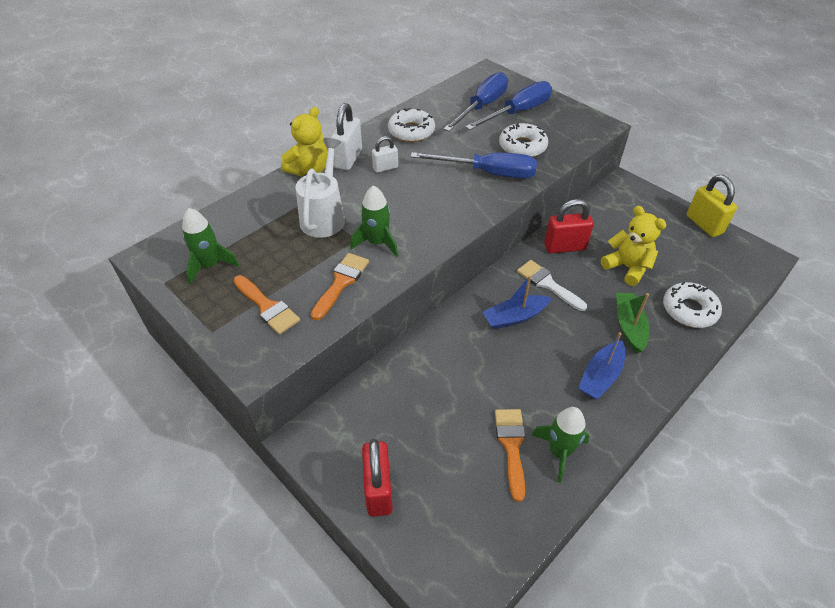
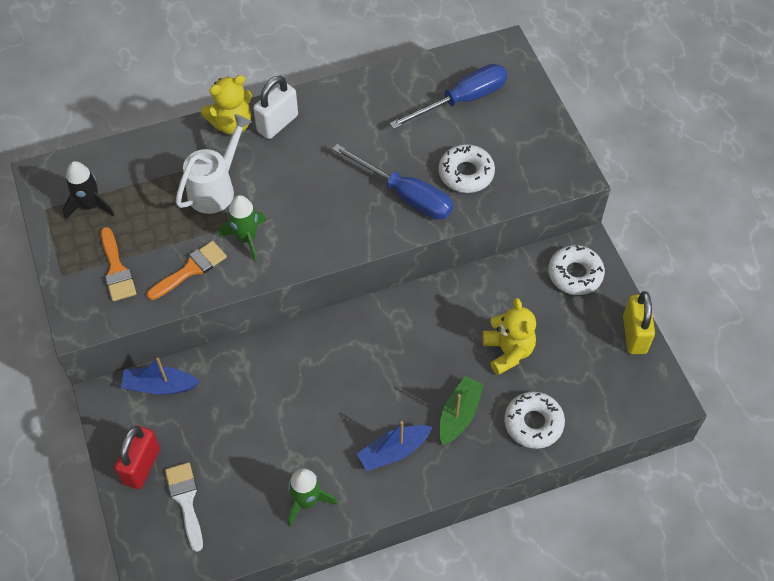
camera: 25 degrees right, 10 degrees up
green rocket [182,208,239,284] -> black rocket [63,161,115,220]
white padlock [372,136,398,173] -> none
white donut [388,108,435,142] -> white donut moved to [548,245,605,295]
blue screwdriver [465,81,552,130] -> none
blue boat [482,275,552,329] -> blue boat moved to [121,358,200,395]
orange brush [495,409,526,502] -> none
white brush [517,260,587,311] -> white brush moved to [165,462,203,552]
red padlock [544,199,594,253] -> none

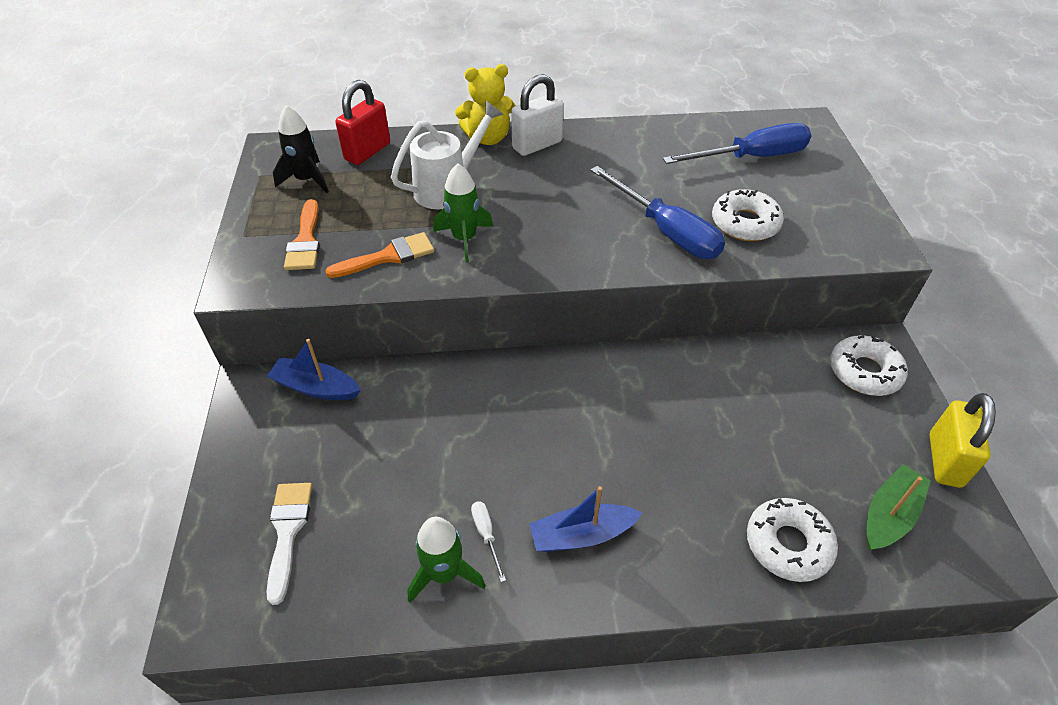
camera: 15 degrees right, 10 degrees down
red padlock [114,425,160,489] -> red padlock moved to [335,80,390,165]
green boat [439,376,484,445] -> green boat moved to [867,464,931,550]
yellow teddy bear [483,298,536,375] -> none
none -> white screwdriver [471,502,506,582]

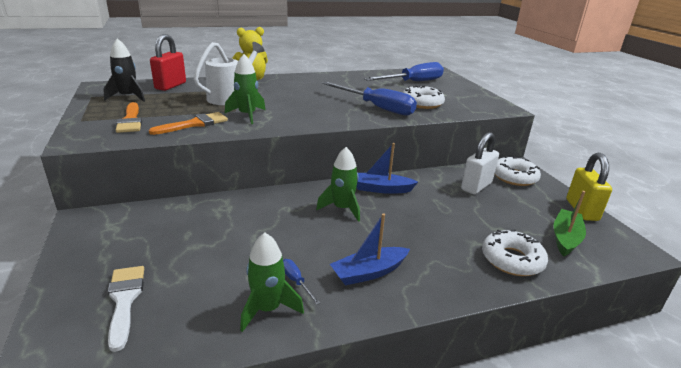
camera: 15 degrees left, 20 degrees down
blue boat [267,339,361,400] -> blue boat moved to [356,143,418,194]
white screwdriver [471,502,506,582] -> blue screwdriver [283,259,320,305]
white padlock [511,74,564,156] -> white padlock moved to [461,132,499,195]
none -> green rocket [316,147,360,222]

